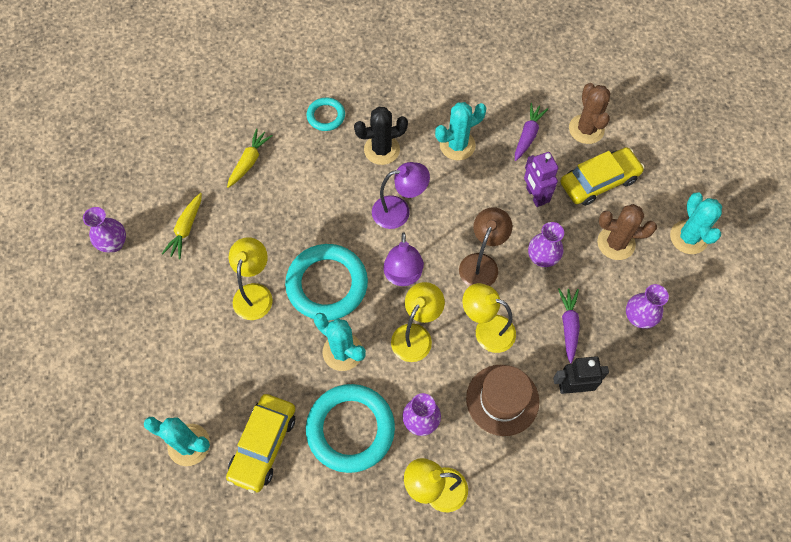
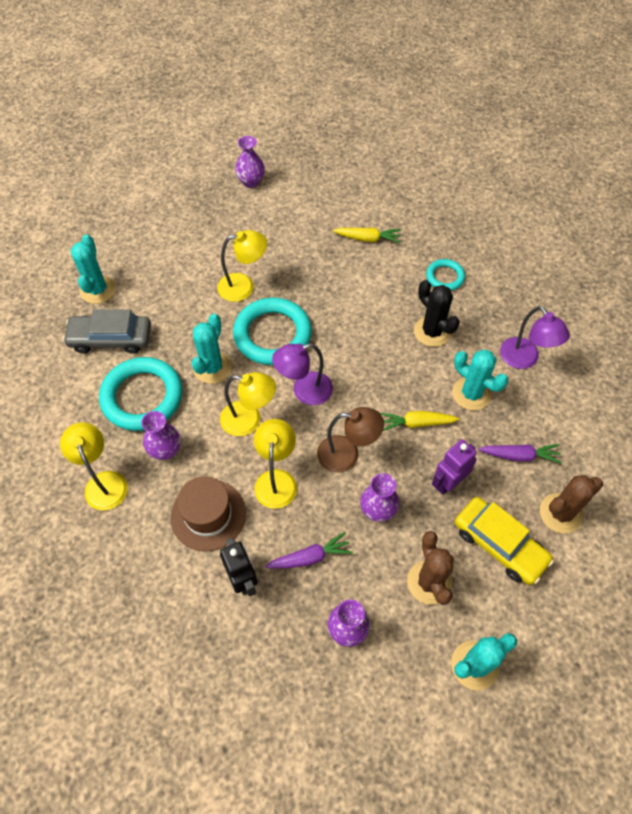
camera: 70 degrees right, 5 degrees down
yellow carrot [162,193,202,259] -> yellow carrot moved to [380,411,459,431]
yellow car [226,394,295,493] -> grey car [63,309,151,354]
purple lamp [372,162,430,229] -> purple lamp moved to [500,306,570,369]

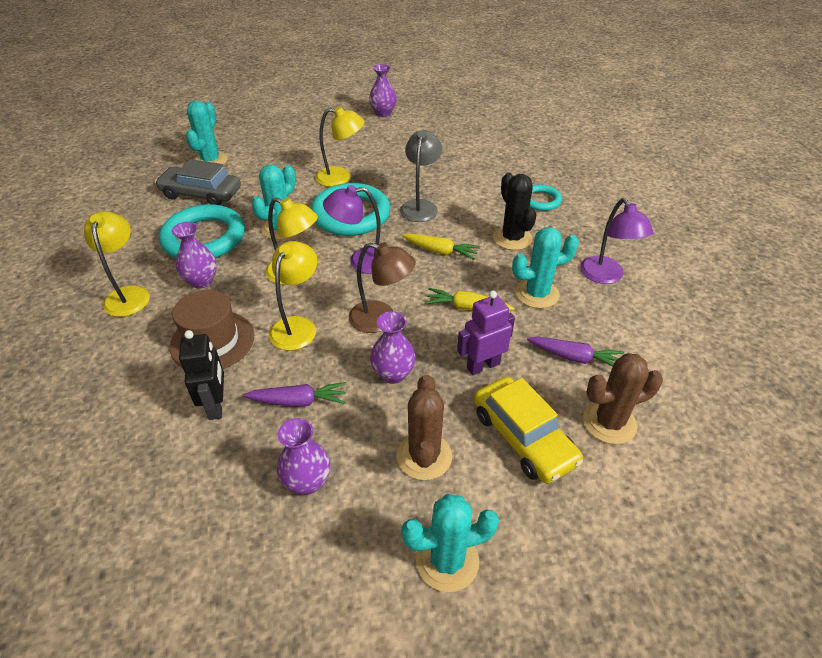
camera: 15 degrees right, 15 degrees down
yellow carrot [333,227,401,243] -> yellow carrot moved to [402,233,480,260]
turquoise cactus [452,349,508,410] -> turquoise cactus turned 75 degrees counterclockwise [512,227,579,309]
none -> grey lamp [400,130,442,222]

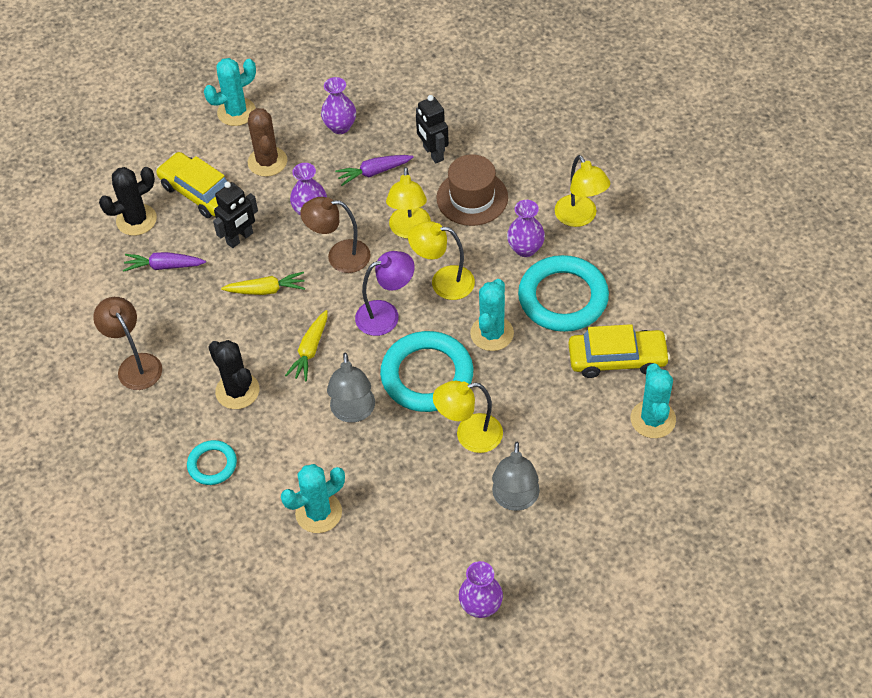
camera: 165 degrees right, 10 degrees up
grey car [155,159,241,205] -> yellow car [569,324,670,378]
yellow carrot [402,233,480,260] -> yellow carrot turned 75 degrees counterclockwise [285,310,327,381]
purple robot [457,290,515,375] -> black robot [213,182,258,248]
turquoise cactus [512,227,579,309] -> turquoise cactus moved to [281,464,345,533]
purple lamp [580,198,654,284] -> brown lamp [93,297,162,390]
brown cactus [583,353,663,444] -> black cactus [99,167,157,236]
none -> grey lamp [492,442,540,511]

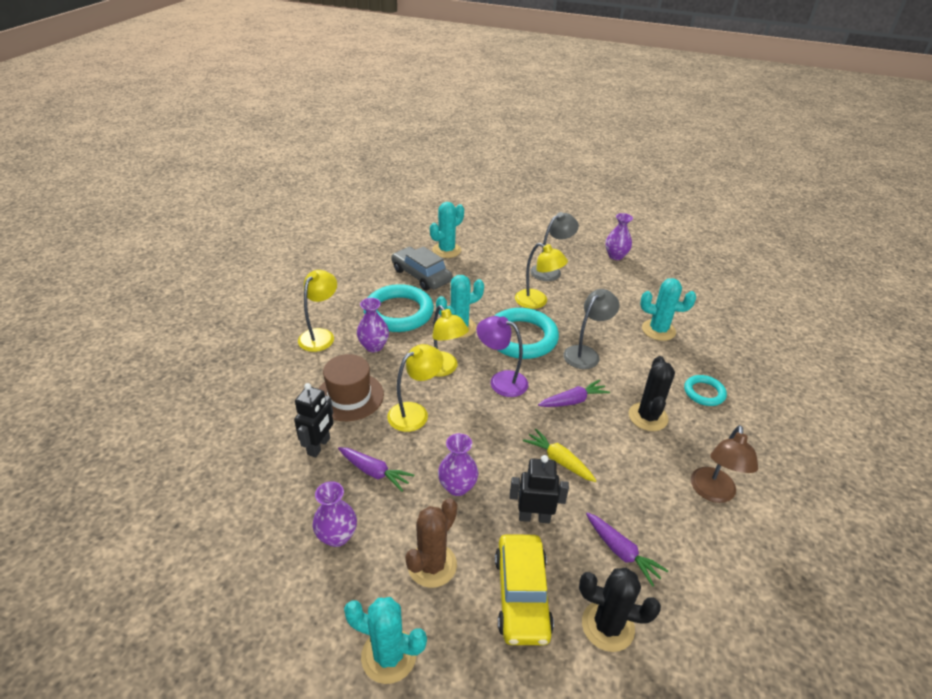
camera: 135 degrees left, 15 degrees down
yellow carrot [285,310,327,381] -> purple carrot [538,380,610,407]
brown lamp [300,197,371,273] -> none
yellow car [569,324,670,378] -> grey car [391,246,452,291]

